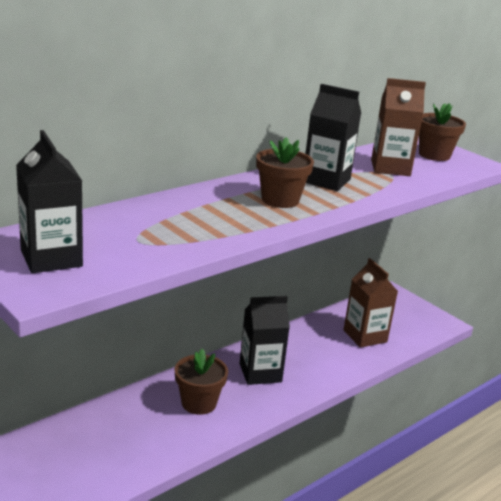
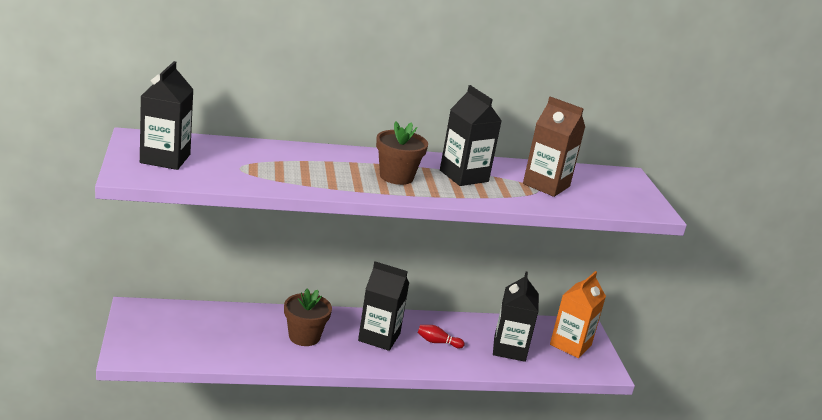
camera: 30 degrees right, 0 degrees up
brown carton [343,258,398,348] -> black carton [493,272,539,362]
brown flower pot [419,103,466,161] -> none
none -> red bowling pin [418,325,465,348]
none -> orange carton [550,271,606,358]

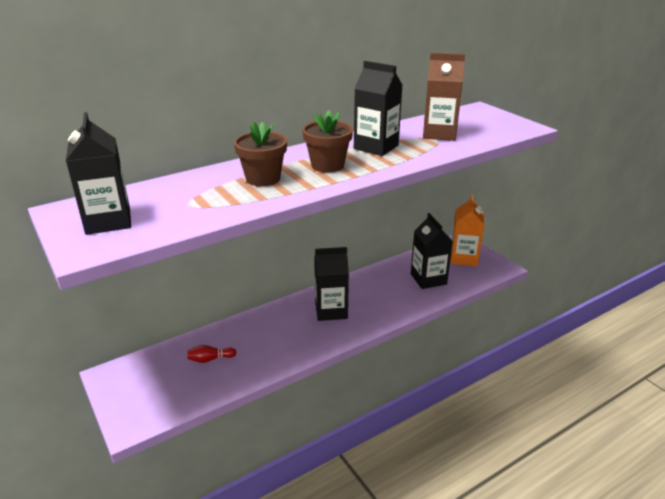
camera: 20 degrees left, 5 degrees up
brown flower pot [284,289,332,346] -> brown flower pot moved to [234,121,287,186]
red bowling pin [418,325,465,348] -> red bowling pin moved to [187,345,236,363]

